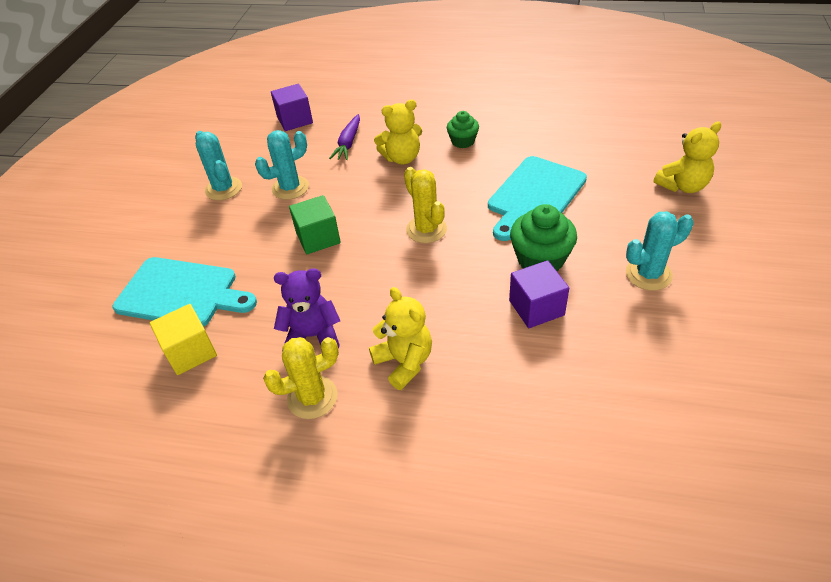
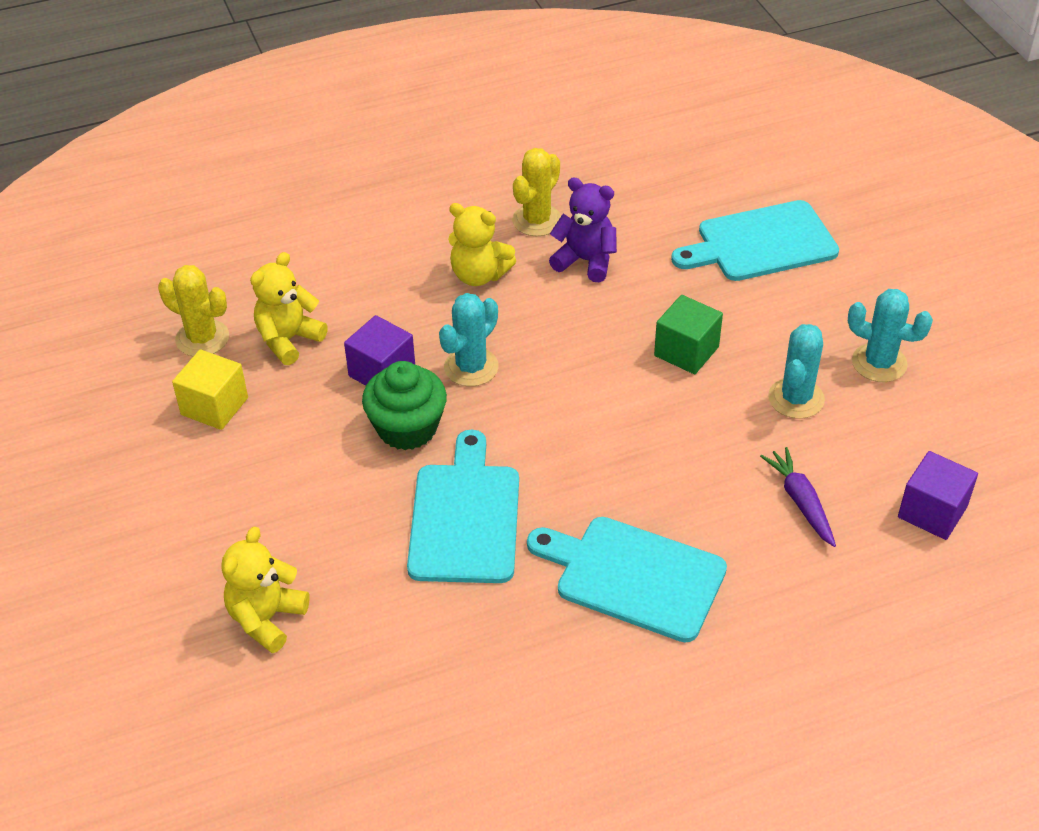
camera: 145 degrees right, 0 degrees up
yellow cube [150,304,217,375] -> yellow cube moved to [172,349,248,430]
purple teddy bear [274,268,340,352] -> purple teddy bear turned 120 degrees counterclockwise [549,178,617,282]
yellow teddy bear [374,100,423,164] -> yellow teddy bear moved to [250,252,328,365]
yellow cactus [404,167,447,243] -> yellow cactus moved to [158,265,229,356]
green cupcake [447,111,479,148] -> turquoise cutting board [527,517,727,642]
turquoise cactus [626,211,693,291] -> turquoise cactus moved to [439,293,499,386]

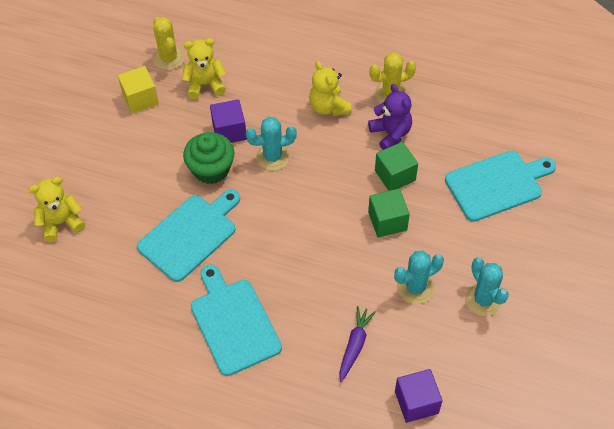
camera: 40 degrees right, 10 degrees up
turquoise cutting board [671,200,839,281] -> turquoise cutting board turned 135 degrees clockwise [445,151,556,222]
none -> green cube [375,142,418,191]

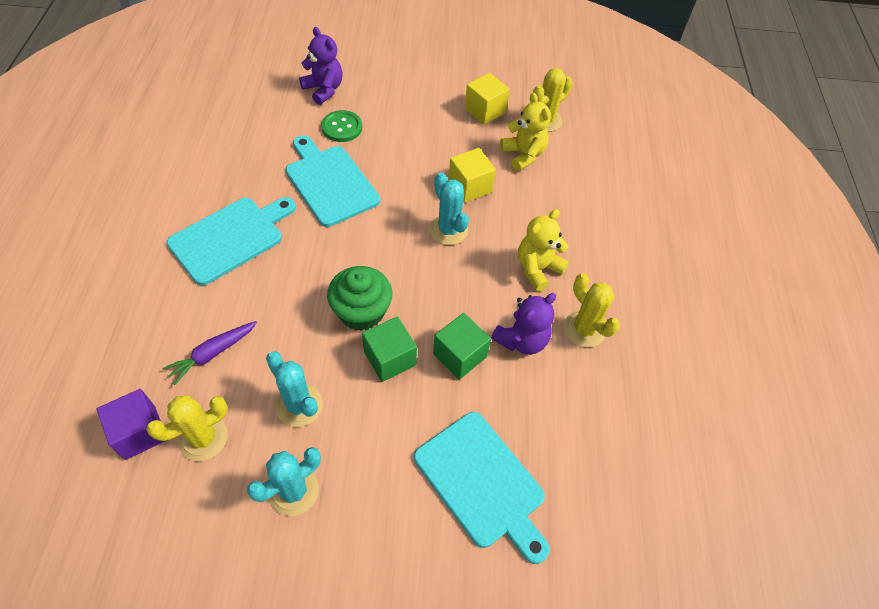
camera: 70 degrees right, 0 degrees up
yellow teddy bear [29,177,85,242] -> purple teddy bear [299,27,343,105]
turquoise cutting board [137,189,240,282] -> turquoise cutting board turned 150 degrees counterclockwise [286,136,380,227]
green cupcake [183,132,234,184] -> green cupcake moved to [327,266,392,331]
purple cube [210,99,247,143] -> yellow cube [448,148,496,203]
purple carrot [339,306,376,382] -> purple carrot turned 135 degrees clockwise [163,321,257,385]
none -> yellow cactus [146,395,228,461]
none -> green button [321,110,362,142]

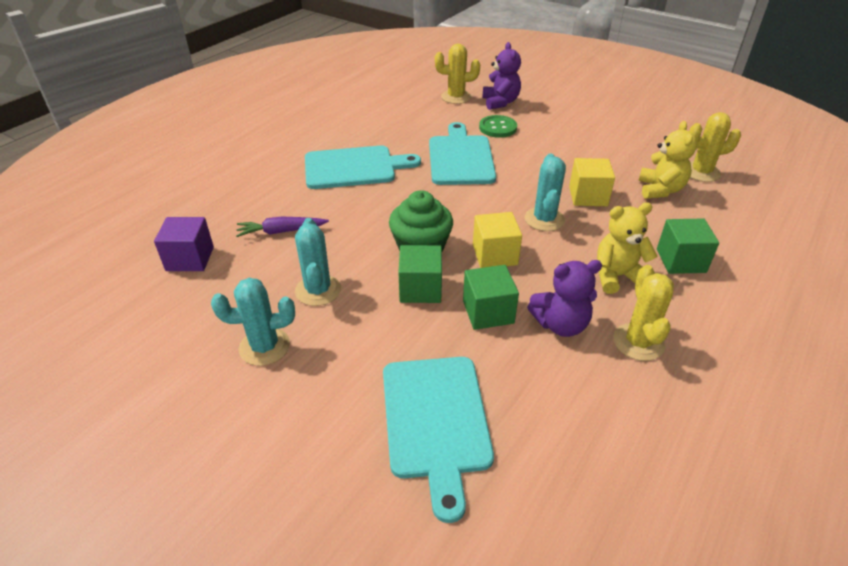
camera: 35 degrees right, 15 degrees down
yellow cactus [146,395,228,461] -> yellow cactus moved to [435,44,480,104]
yellow cube [465,73,510,125] -> yellow cube moved to [473,212,522,268]
none -> green cube [657,218,719,274]

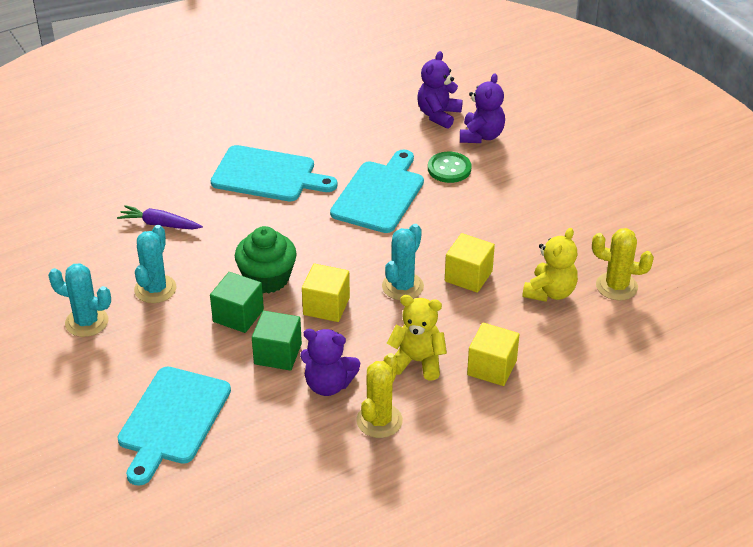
camera: 25 degrees right, 0 degrees up
purple cube [154,217,214,271] -> none
yellow cactus [435,44,480,104] -> purple teddy bear [417,51,463,129]
green cube [657,218,719,274] -> yellow cube [467,323,519,386]

